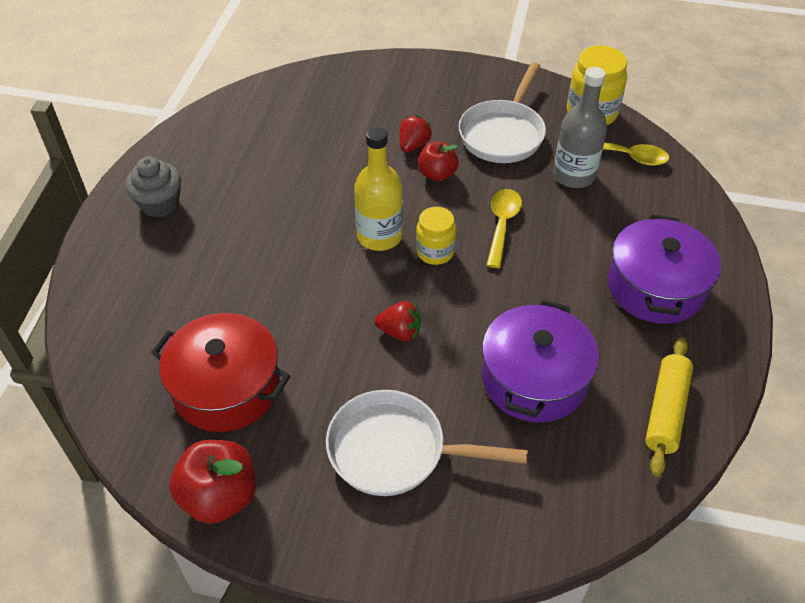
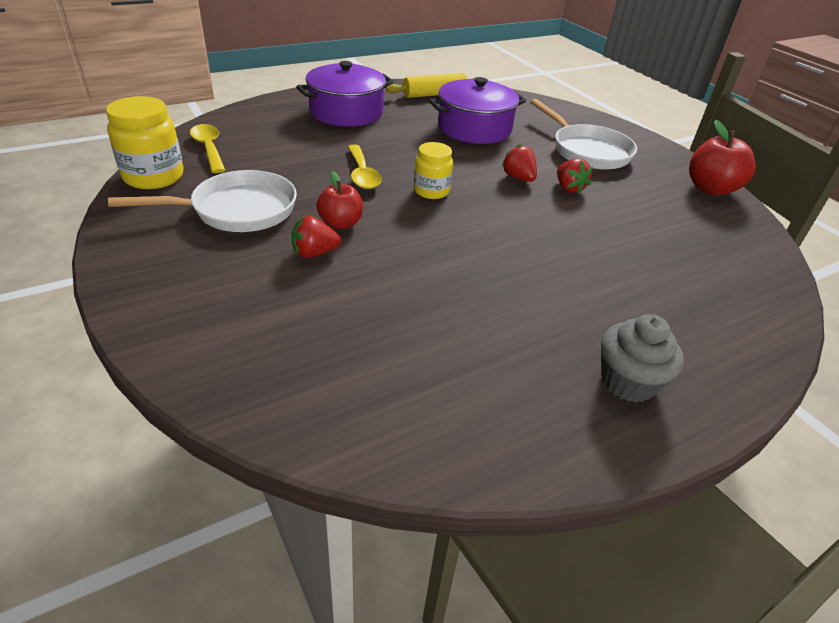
camera: 135 degrees left, 10 degrees down
red pot [151,313,290,432] -> none
yellow bottle [354,127,403,251] -> none
yellow spoon [486,189,522,268] -> yellow spoon turned 75 degrees counterclockwise [348,145,382,189]
grey bottle [553,67,607,188] -> none
none -> red strawberry [557,158,593,194]

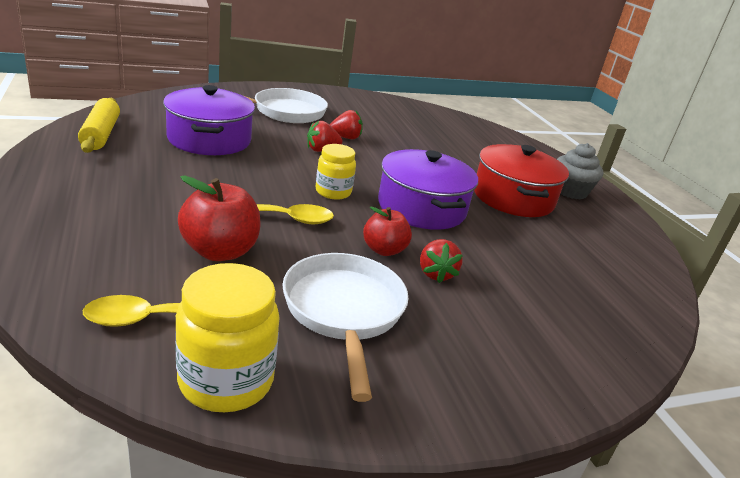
camera: 80 degrees left, 10 degrees down
purple pot [296,61,394,127] -> purple pot moved to [378,149,478,230]
red apple [689,120,756,196] -> red apple moved to [178,176,260,261]
none -> red pot [474,144,569,217]

